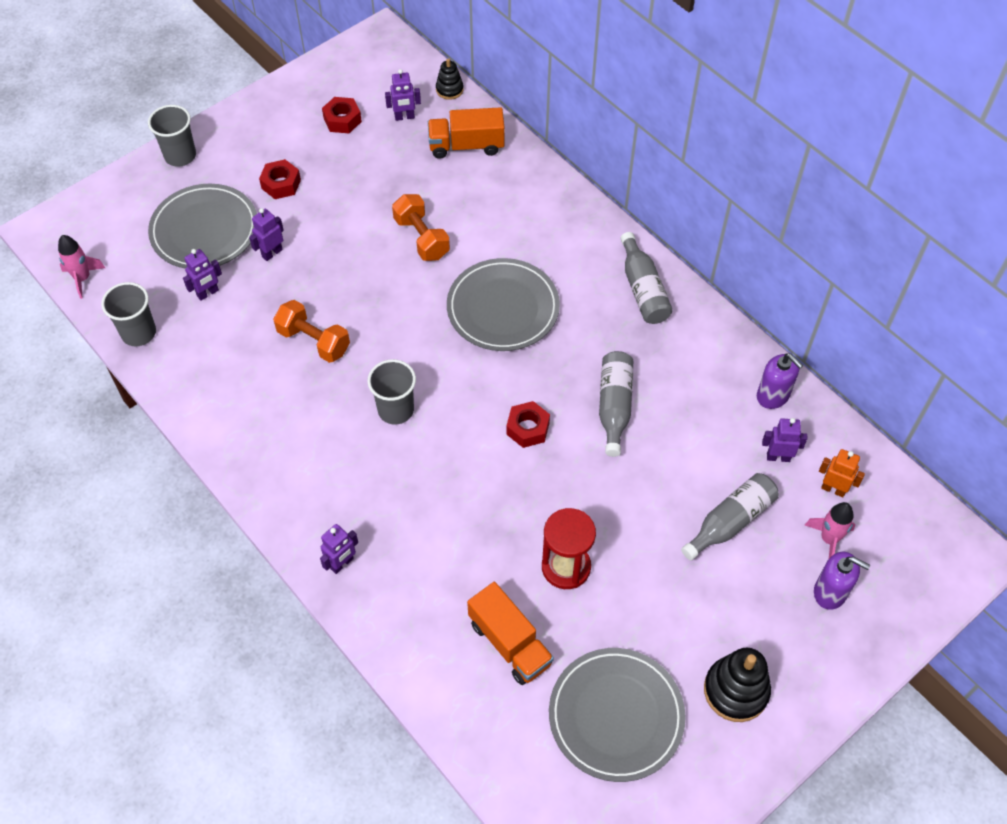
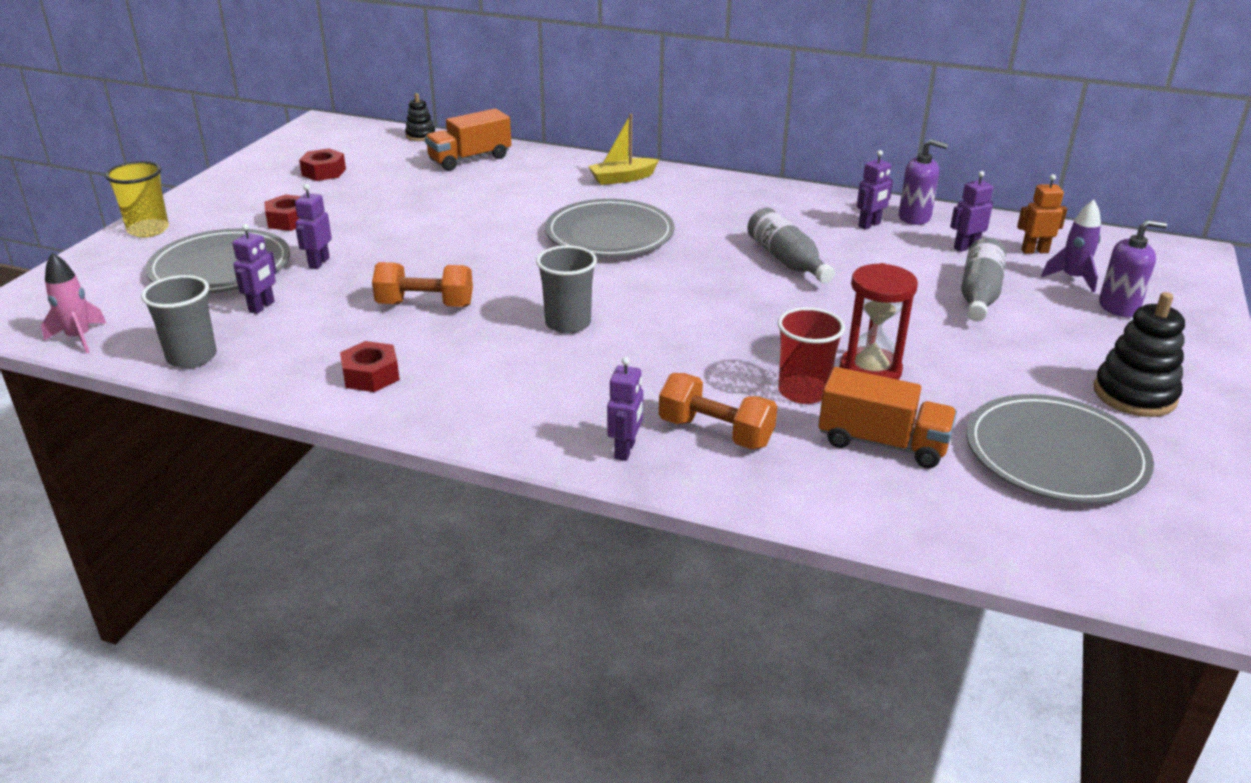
camera: 30 degrees left, 25 degrees down
grey cup [148,105,196,167] -> yellow cup [105,161,169,237]
purple robot [385,69,421,121] -> purple robot moved to [857,150,893,230]
orange dumbbell [392,194,450,261] -> orange dumbbell moved to [659,373,778,449]
red nut [506,401,550,448] -> red nut moved to [340,341,400,392]
grey bottle [620,232,672,324] -> none
pink rocket [805,502,855,558] -> purple rocket [1041,199,1101,293]
none -> yellow boat [588,114,659,185]
none -> red cup [778,307,845,404]

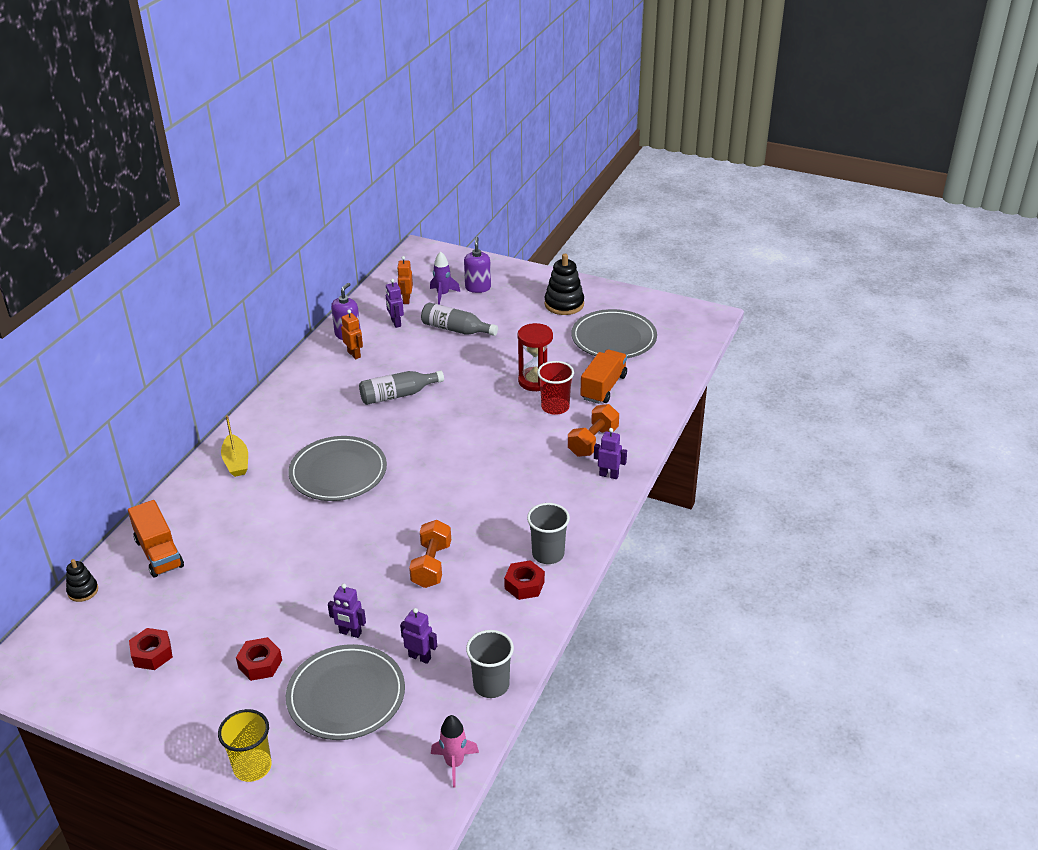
camera: 85 degrees left, 5 degrees up
grey cup [536,245,597,334] -> grey cup moved to [527,503,570,564]
purple robot [857,150,893,230] -> orange robot [341,310,363,359]

